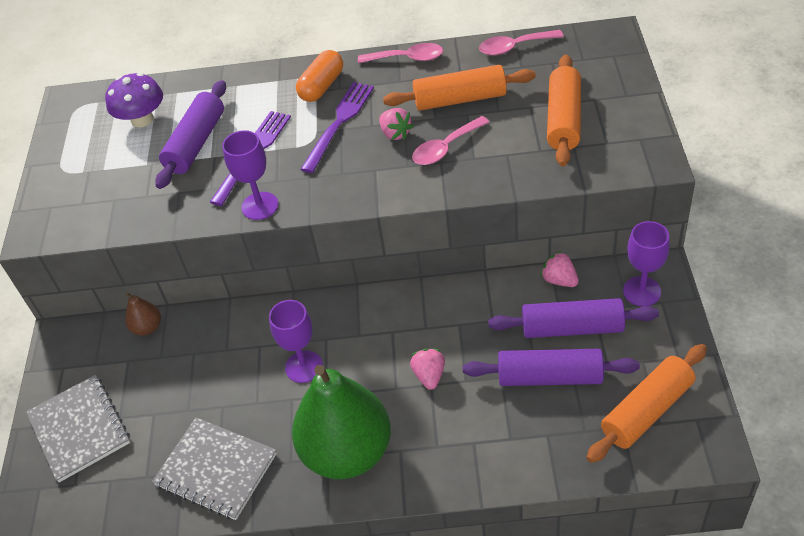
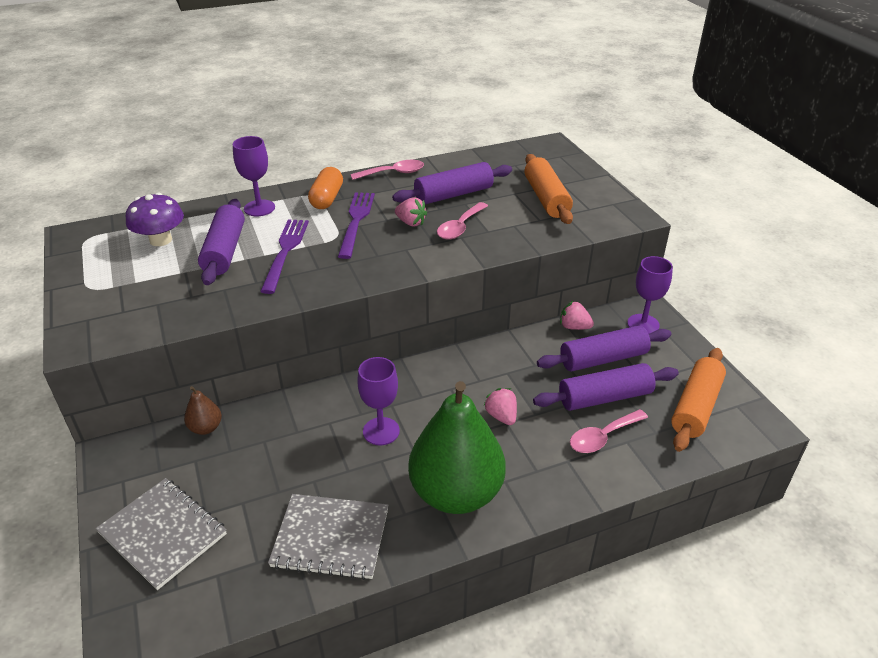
camera: 25 degrees left, 10 degrees down
purple goblet [222,130,278,220] -> purple goblet moved to [233,136,275,216]
orange rolling pin [383,65,536,111] -> purple rolling pin [392,162,512,204]
pink spoon [479,30,564,55] -> pink spoon moved to [570,409,648,453]

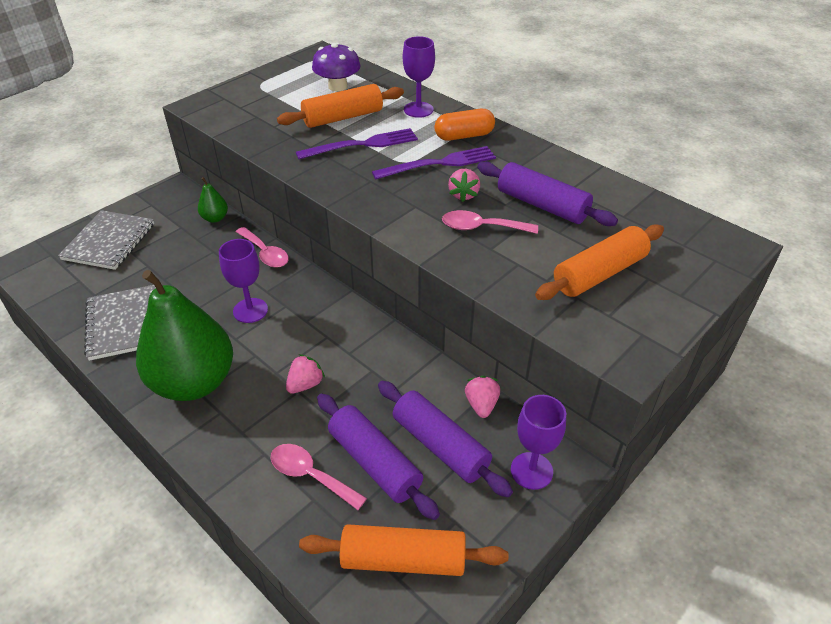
camera: 65 degrees right, 5 degrees up
brown pear [184,386,222,435] -> green pear [198,177,228,223]
purple rolling pin [198,199,245,285] -> orange rolling pin [277,84,404,128]
pink spoon [350,160,424,180] -> pink spoon moved to [236,227,289,268]

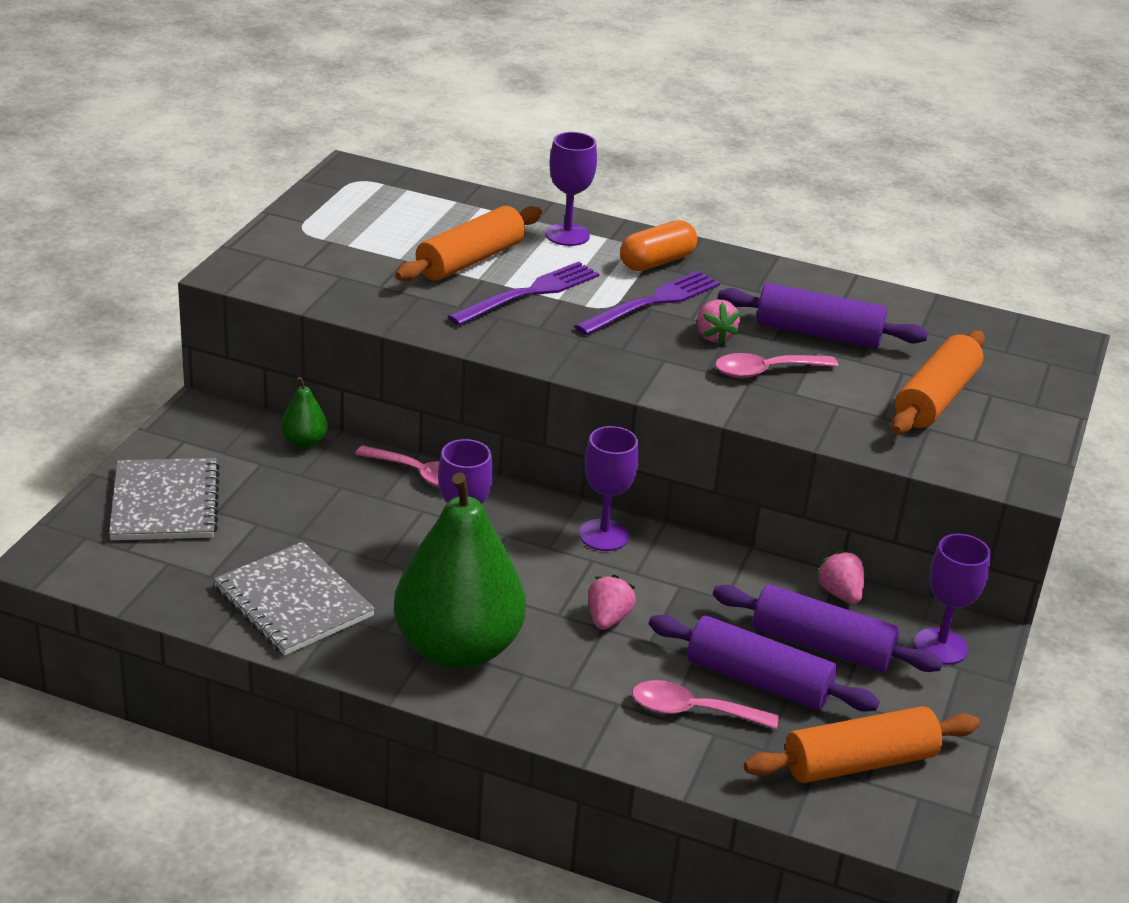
camera: 25 degrees left, 10 degrees down
purple mushroom [312,43,360,91] -> none
none -> purple goblet [579,426,639,551]

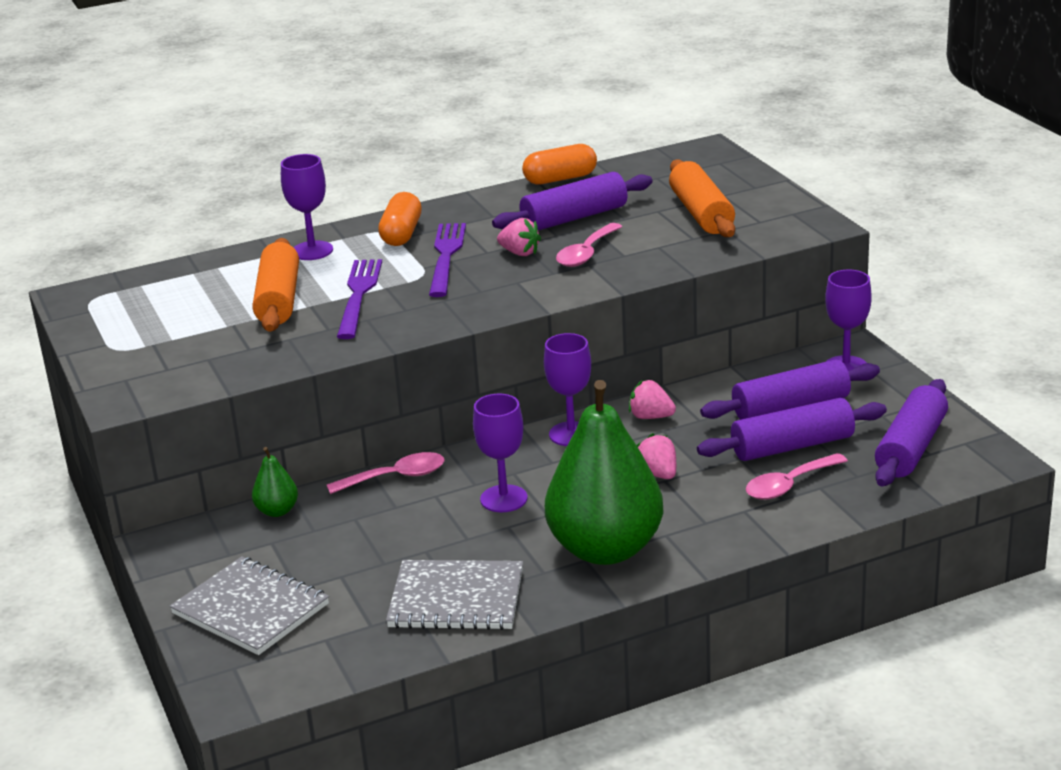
camera: 40 degrees left, 5 degrees down
orange rolling pin [744,706,980,783] -> purple rolling pin [875,379,948,486]
pink strawberry [815,550,864,604] -> pink strawberry moved to [629,380,676,419]
none -> orange capsule [522,144,597,185]

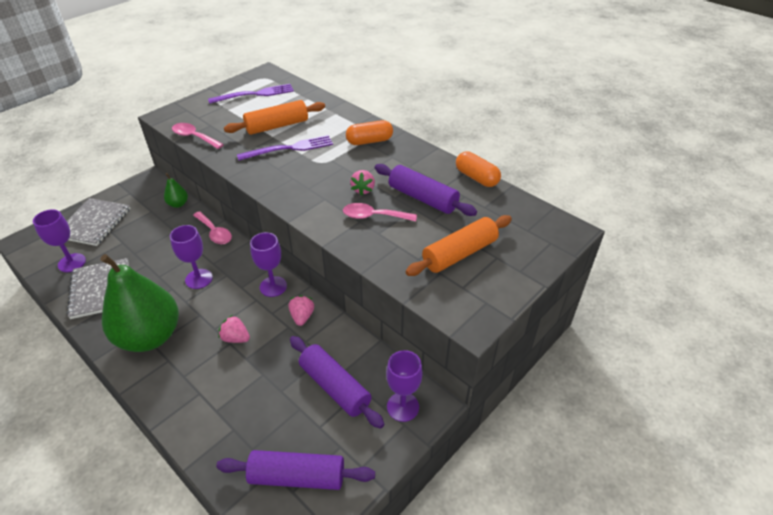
camera: 65 degrees right, 15 degrees up
purple goblet [281,154,333,260] -> purple goblet moved to [33,209,86,272]
purple fork [429,223,466,297] -> purple fork moved to [208,84,294,104]
pink strawberry [637,433,676,479] -> pink strawberry turned 105 degrees counterclockwise [218,315,250,343]
purple rolling pin [697,398,887,461] -> none
pink spoon [746,453,848,500] -> pink spoon moved to [172,123,224,149]

